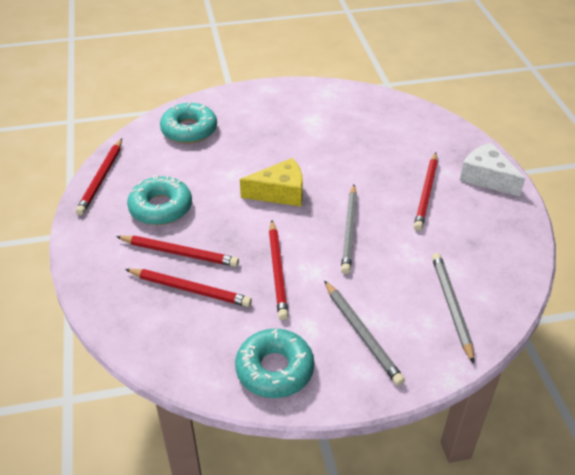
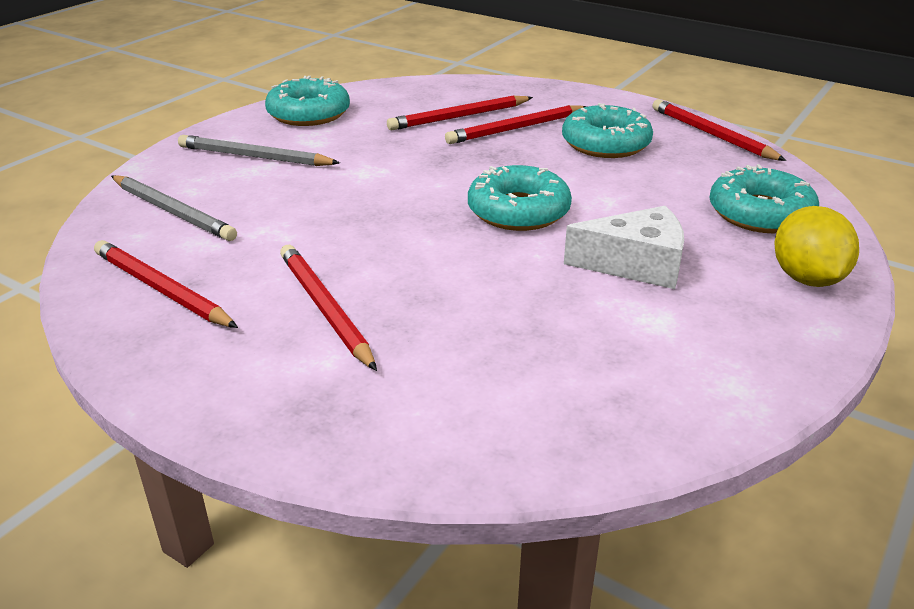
camera: 135 degrees right, 10 degrees down
yellow cheese [240,158,303,207] -> turquoise donut [468,165,572,231]
red pencil [269,220,288,320] -> red pencil moved to [94,240,238,328]
grey pencil [341,185,357,274] -> none
white cheese [460,143,525,197] -> white cheese moved to [564,206,684,289]
none -> yellow lemon [774,206,859,287]

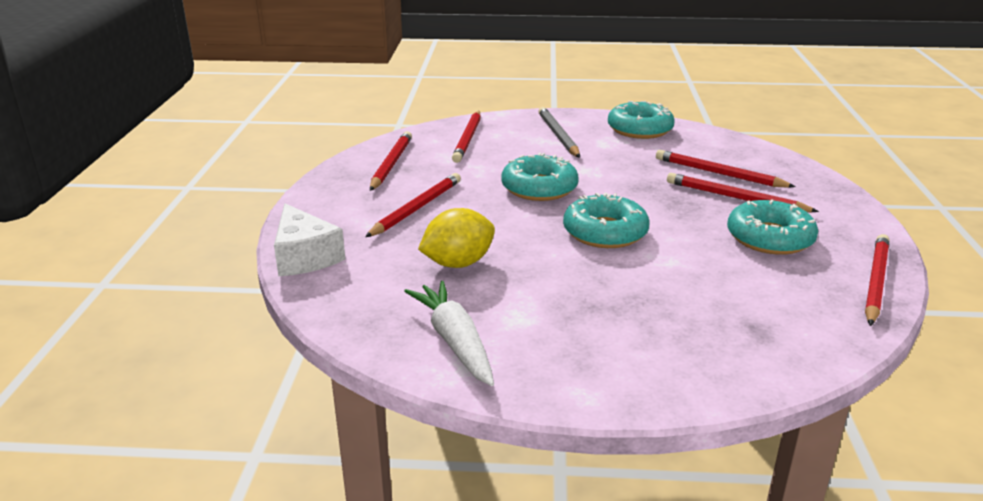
camera: 60 degrees right, 5 degrees down
grey pencil [111,175,237,241] -> red pencil [452,111,481,163]
white cheese [564,206,684,289] -> white cheese moved to [274,203,345,276]
turquoise donut [709,164,819,234] -> turquoise donut moved to [501,153,579,201]
yellow lemon [774,206,859,287] -> yellow lemon moved to [418,208,495,268]
none -> white carrot [404,281,494,386]

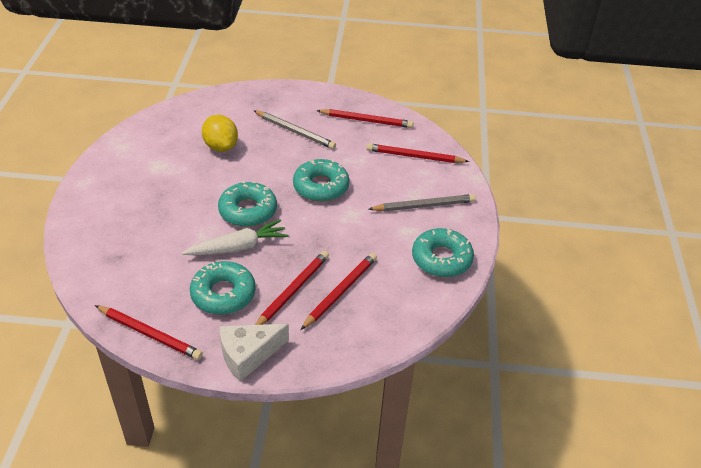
camera: 90 degrees right, 15 degrees up
white cheese [274,203,345,276] -> white cheese moved to [220,324,289,382]
red pencil [365,173,461,237] -> grey pencil [253,110,336,149]
white carrot [404,281,494,386] -> white carrot moved to [182,219,289,255]

